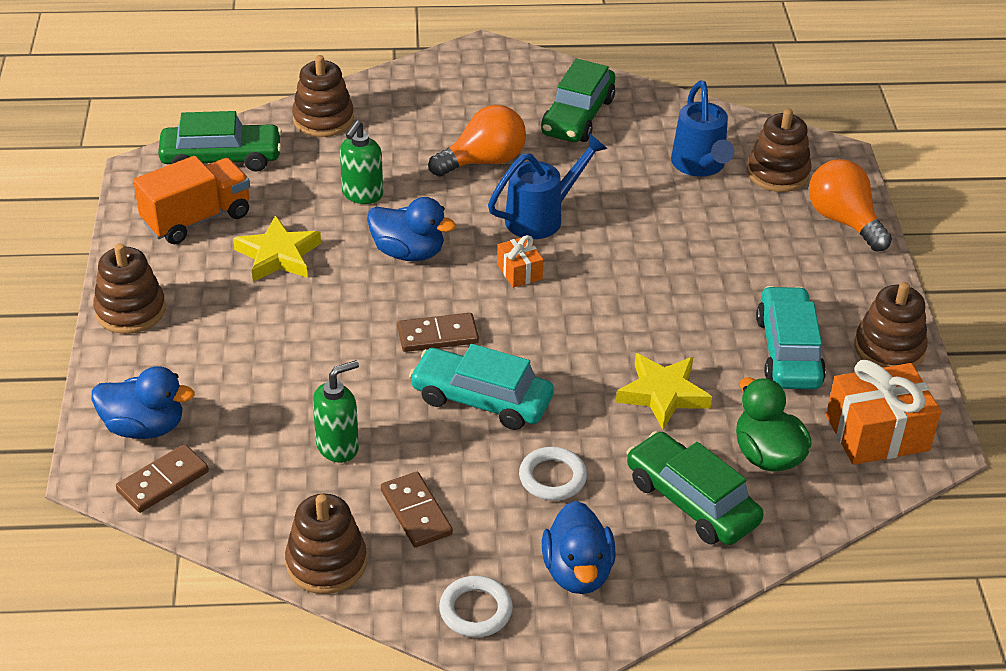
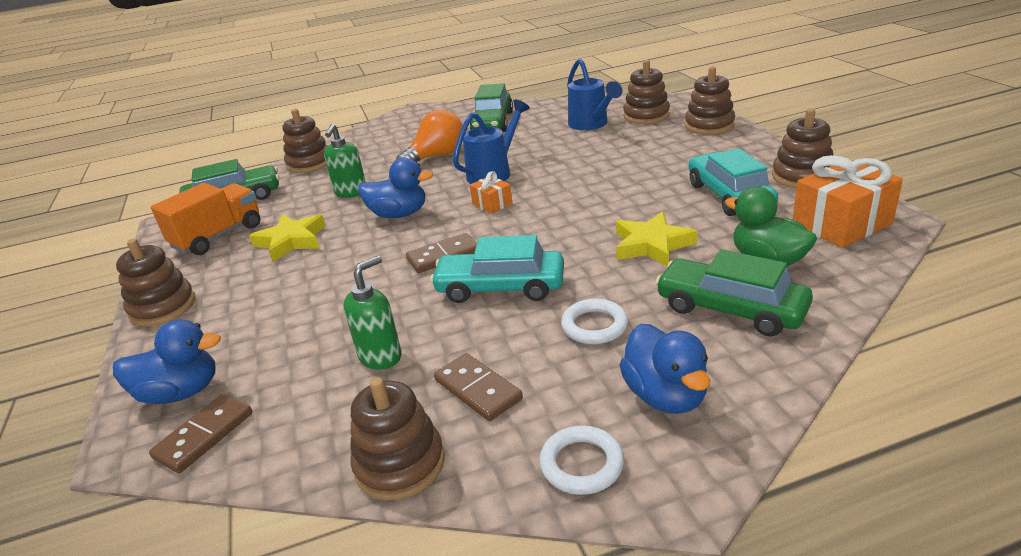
camera: 10 degrees left, 10 degrees down
orange light bulb [809,159,892,251] -> brown stacking toy [685,67,735,135]

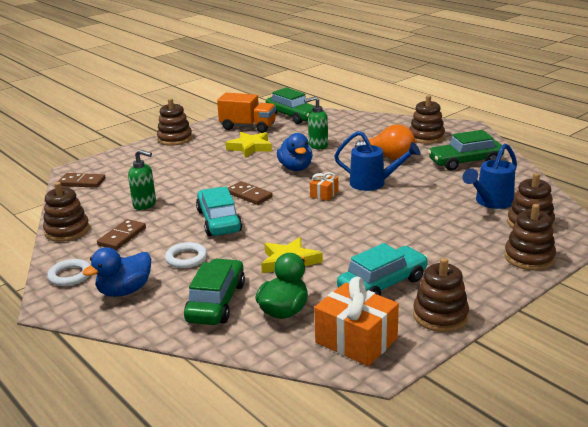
camera: 65 degrees right, 5 degrees down
blue duck [113,319,221,404] -> none
brown stacking toy [283,109,328,173] -> brown stacking toy moved to [409,95,445,144]

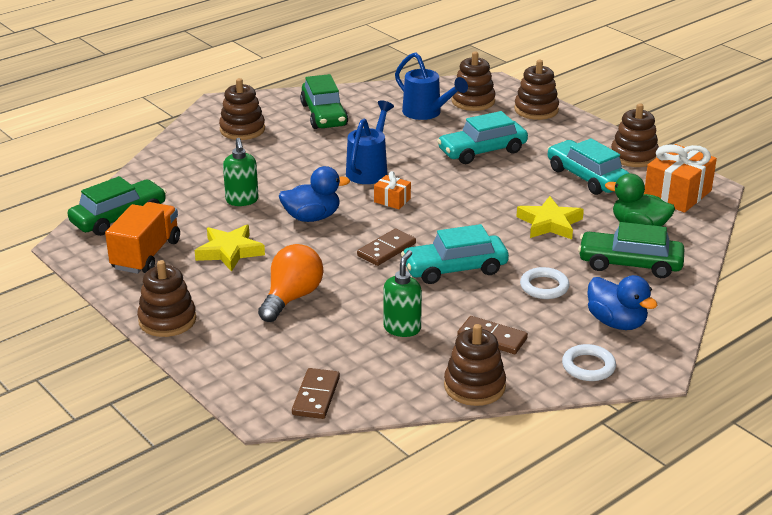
camera: 90 degrees left, 5 degrees up
orange light bulb [355,124,415,160] -> orange light bulb moved to [258,244,324,322]
none -> turquoise car [437,111,528,164]

